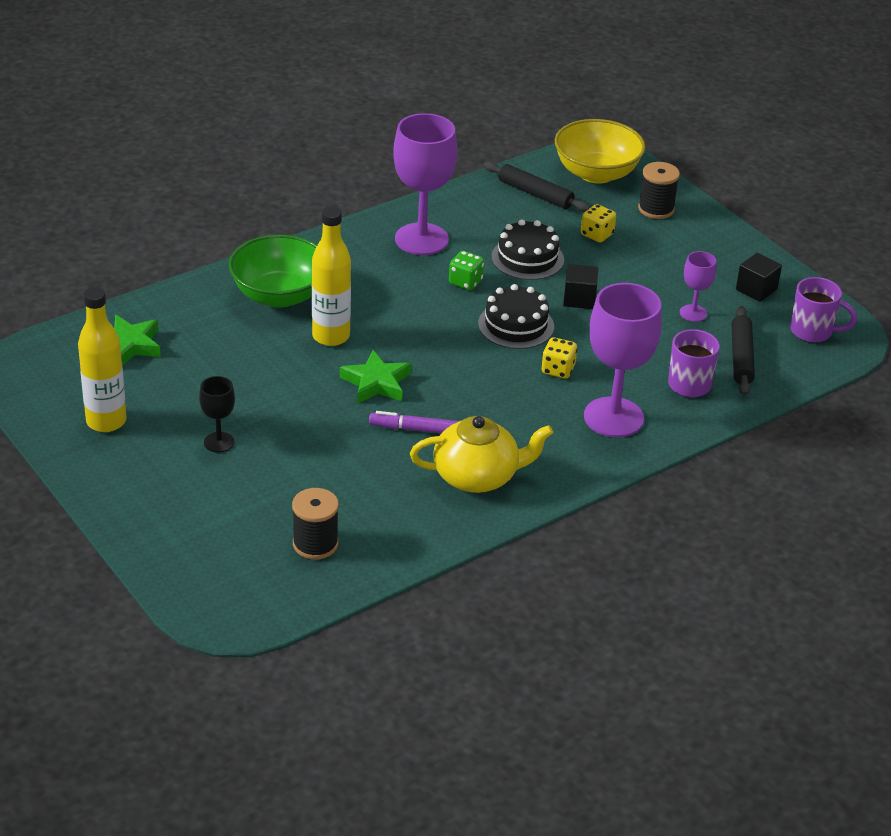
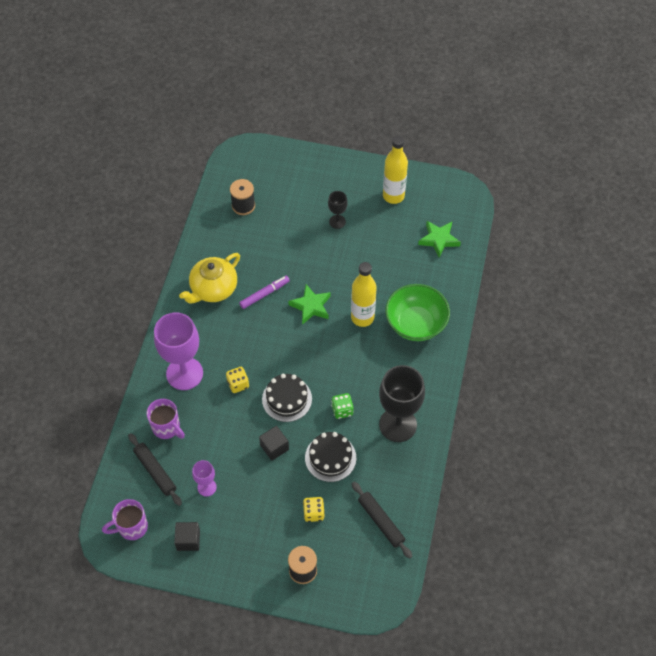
camera: 140 degrees right, 20 degrees up
purple goblet [393,113,457,255] -> black goblet [379,365,425,442]
black rolling pin [484,162,590,212] -> black rolling pin turned 60 degrees clockwise [352,482,412,559]
yellow bowl [555,119,645,184] -> none

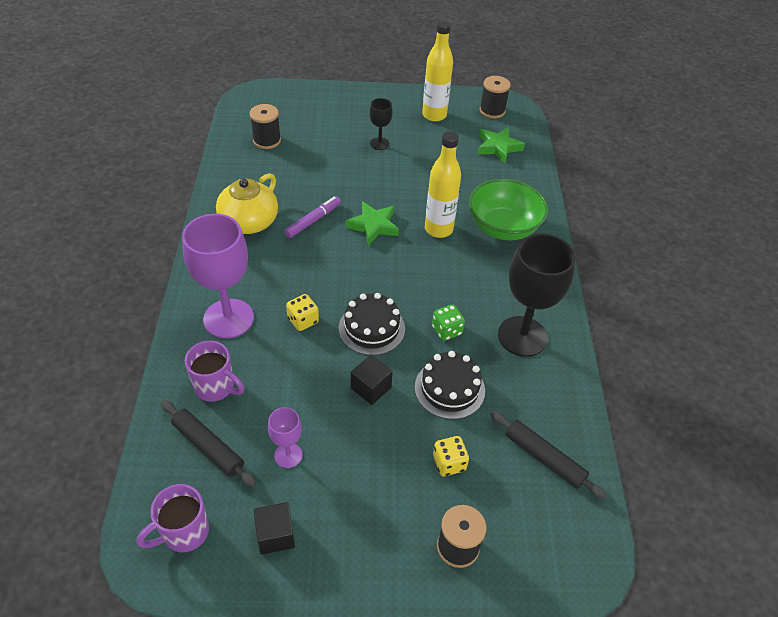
camera: 15 degrees left, 10 degrees down
none -> black spool [480,76,511,118]

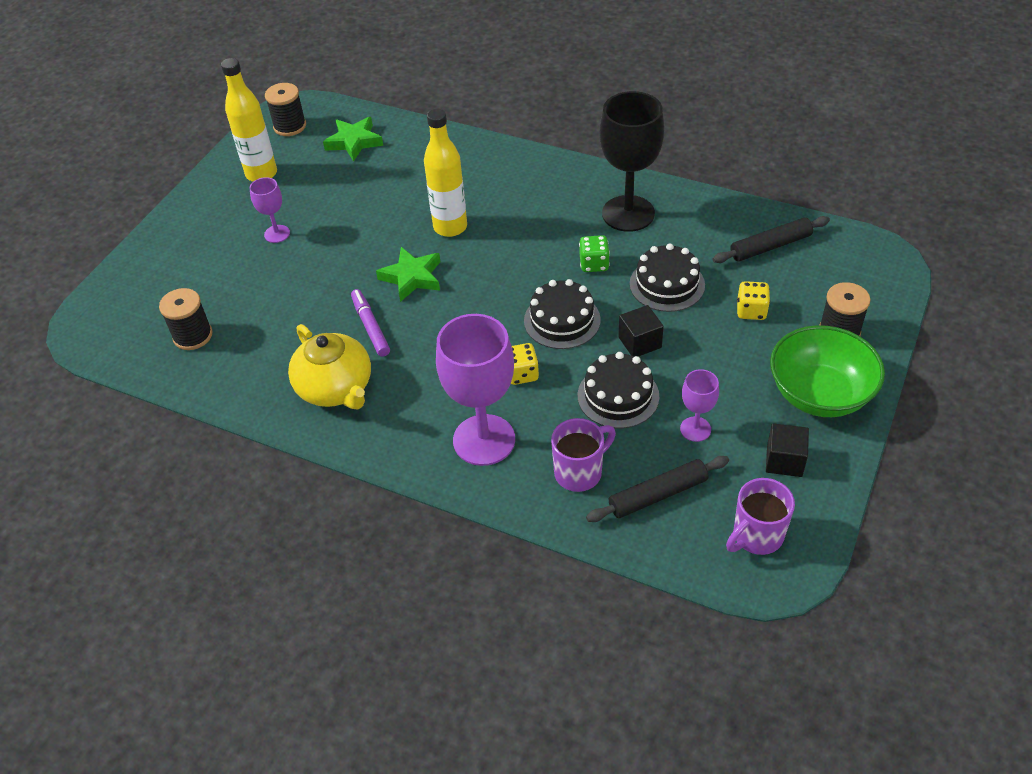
camera: 60 degrees left, 0 degrees up
purple mug [137,484,209,552] -> purple mug turned 60 degrees clockwise [726,478,795,555]
black goblet [369,98,393,150] -> purple goblet [249,177,290,243]
green bowl [469,179,548,240] -> green bowl moved to [770,325,885,417]
none -> black cake [578,352,659,428]

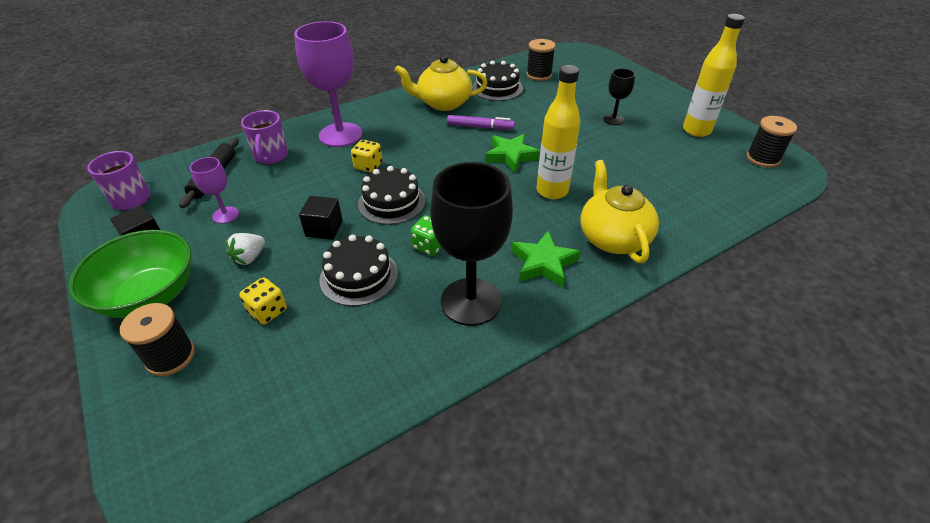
camera: 120 degrees right, 5 degrees down
purple goblet [249,177,290,243] -> black goblet [603,68,635,125]
green star [323,117,383,161] -> green star moved to [511,231,581,287]
black cake [578,352,659,428] -> black cake moved to [472,61,523,101]
black rolling pin [713,216,830,263] -> none
none -> white strawberry [225,233,265,265]
none -> yellow teapot [580,160,659,263]

